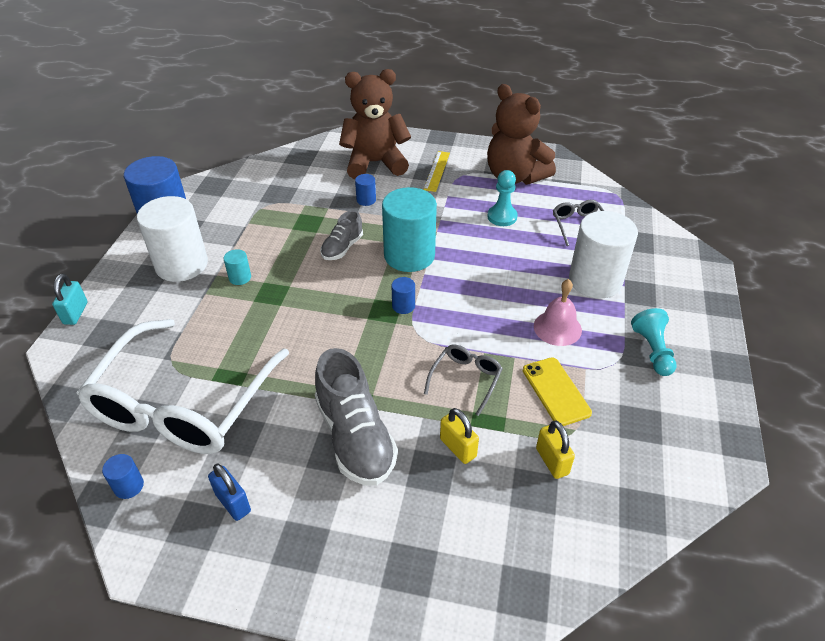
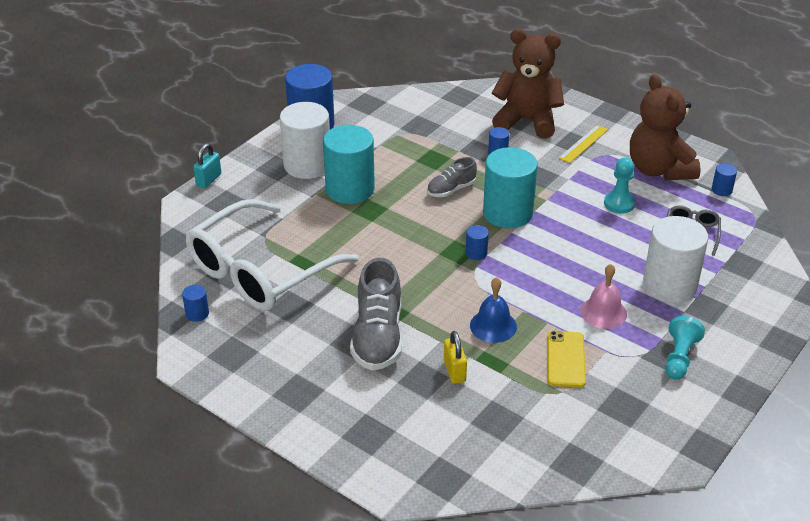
camera: 25 degrees right, 5 degrees down
blue padlock [208,464,251,521] -> none
turquoise cylinder [224,249,251,285] -> turquoise cylinder [323,125,375,204], size x2.38
grey glasses [424,345,503,416] -> blue bell [470,277,517,343]
yellow padlock [536,421,575,479] -> none
none -> blue cylinder [712,163,737,196]

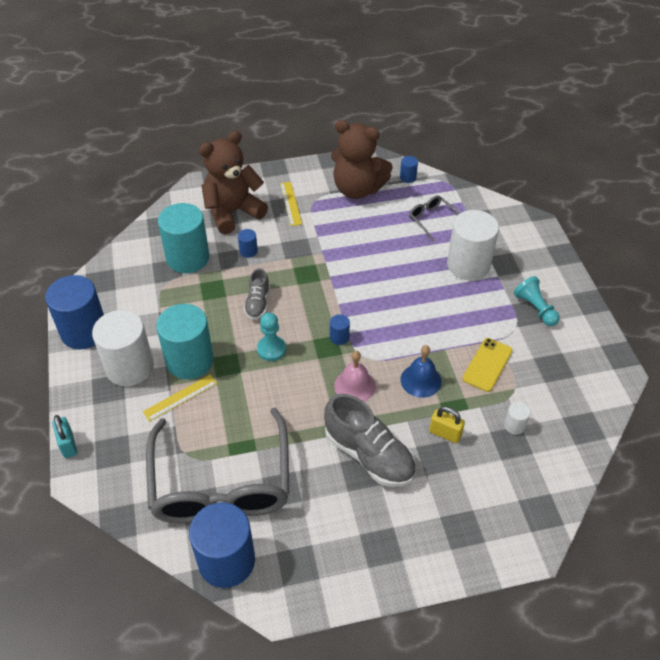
camera: 50 degrees left, 10 degrees up
blue cylinder [182,285,209,322] -> blue cylinder [189,502,255,588], size x2.38
white glasses [186,199,359,311] -> grey glasses [146,407,289,524]
turquoise cylinder [483,147,537,228] -> turquoise cylinder moved to [158,203,209,273]
yellow phone [547,331,586,387] -> yellow phone turned 75 degrees clockwise [462,338,513,392]
pink bell [580,264,627,329] -> pink bell moved to [334,351,375,402]
turquoise pawn [604,157,635,214] -> turquoise pawn moved to [257,312,286,361]
none -> yellow ruler [143,374,217,422]
none -> white cylinder [504,402,530,435]

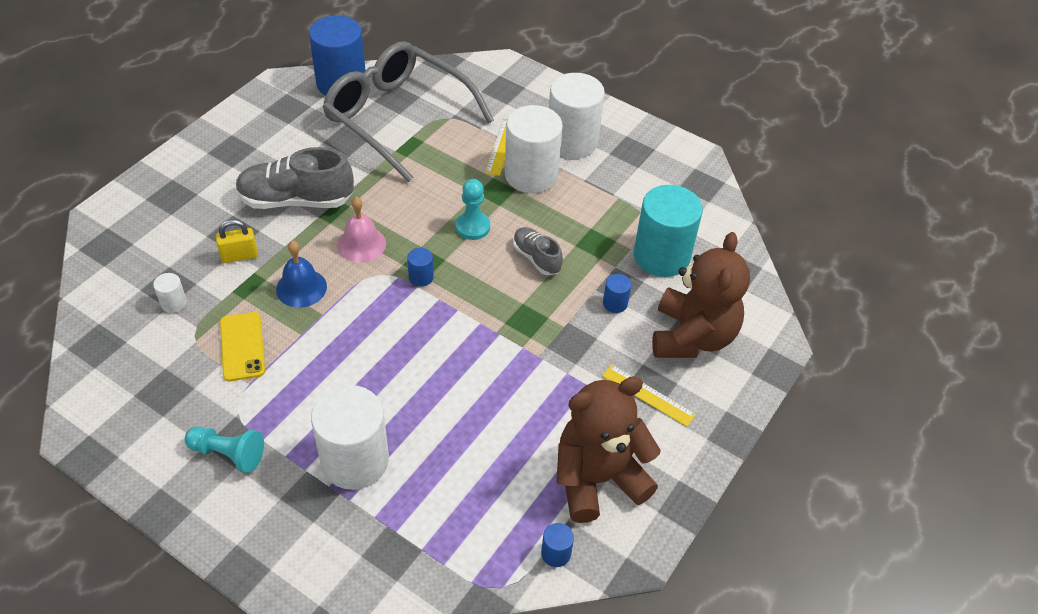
camera: 135 degrees right, 0 degrees up
blue cylinder [45,275,104,349] -> none
turquoise padlock [52,415,77,458] -> none
turquoise cylinder [156,304,214,379] -> white cylinder [505,105,563,193]
grey glasses [409,195,459,242] -> none

